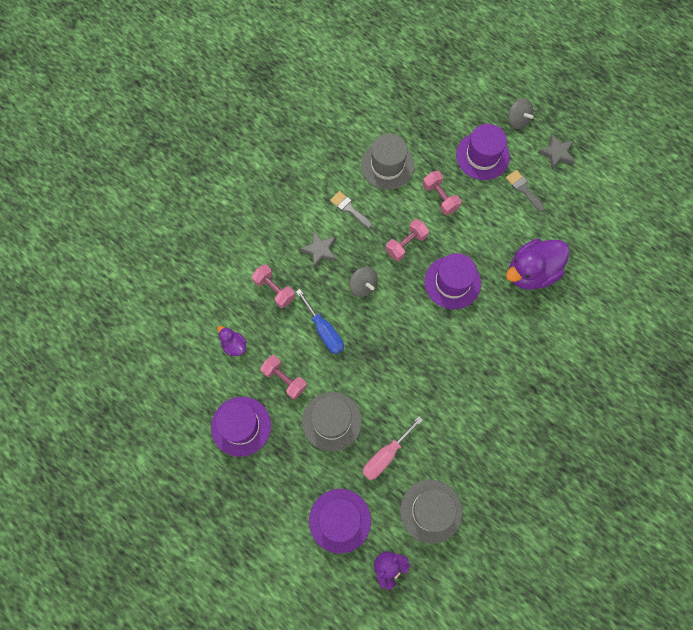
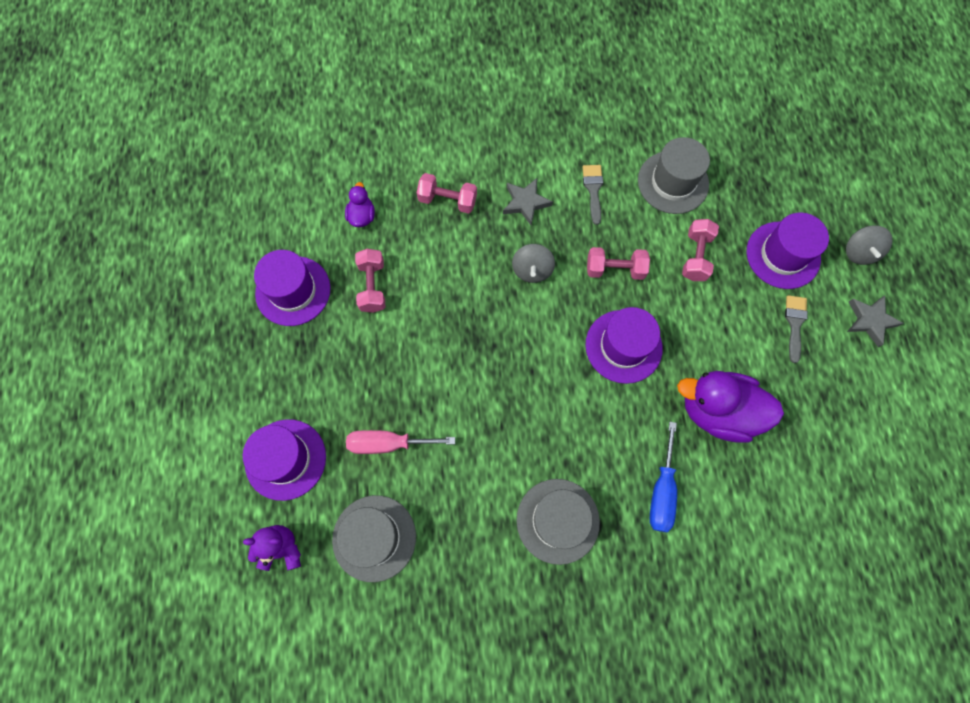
camera: 45 degrees right, 0 degrees up
pink dumbbell [252,264,295,308] -> pink dumbbell turned 75 degrees counterclockwise [417,173,477,214]
blue screwdriver [296,289,344,354] -> blue screwdriver moved to [650,422,677,532]
grey hat [302,392,362,452] -> grey hat moved to [517,479,600,565]

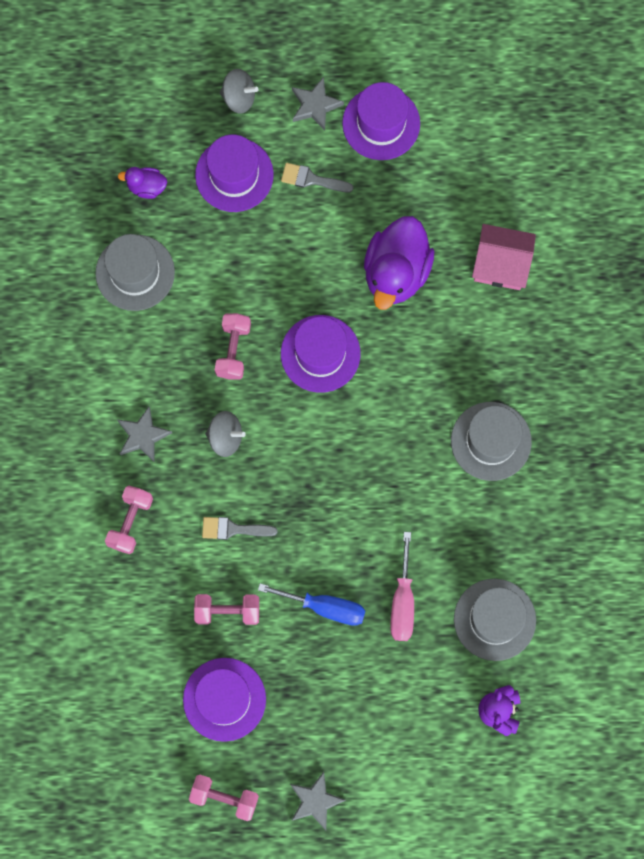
camera: 85 degrees left, 5 degrees up
purple hat [243,419,326,501] -> purple hat moved to [342,82,420,160]
purple duck [345,182,375,227] -> purple duck moved to [118,167,167,199]
grey brush [582,165,603,225] -> grey brush moved to [202,517,278,540]
blue screwdriver [650,422,677,532] -> blue screwdriver moved to [258,583,366,626]
pink dumbbell [682,219,719,281] -> pink dumbbell moved to [189,775,259,821]
none -> grey star [290,772,346,830]
none -> pink house [472,224,536,290]

